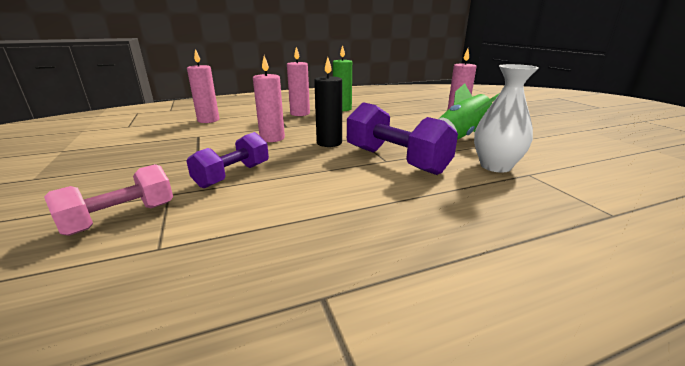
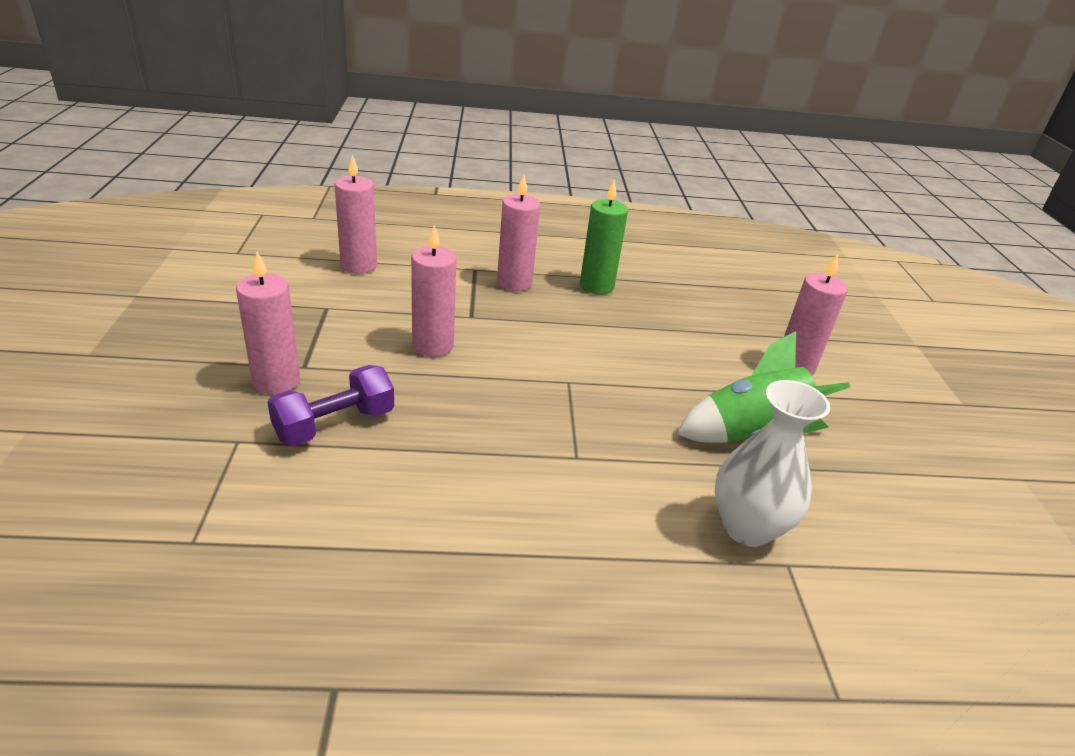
camera: 15 degrees right, 10 degrees up
pink dumbbell [44,164,173,236] -> none
black candle [314,57,342,147] -> none
purple dumbbell [347,102,458,175] -> none
none -> pink candle [236,251,300,394]

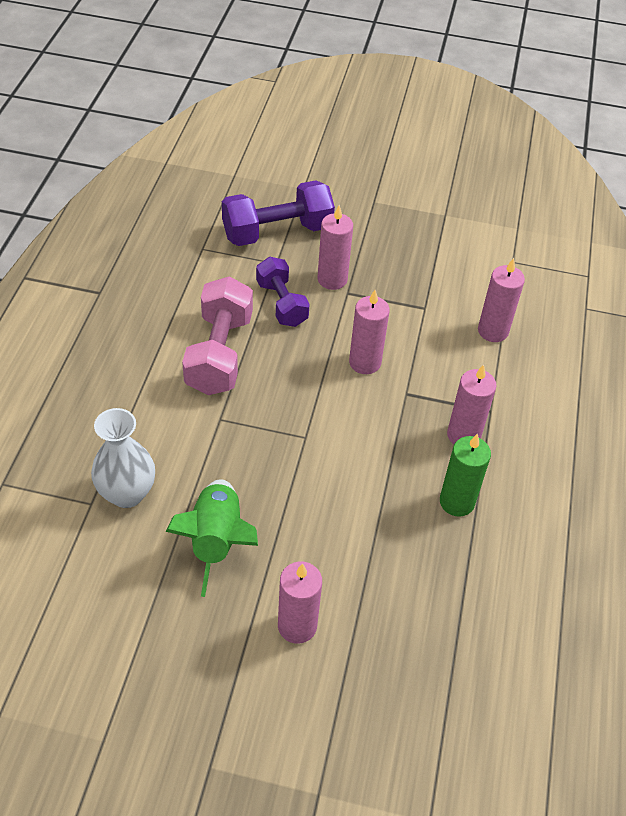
camera: 105 degrees right, 15 degrees up
none -> pink dumbbell [182,276,253,395]
none -> purple dumbbell [222,180,335,246]

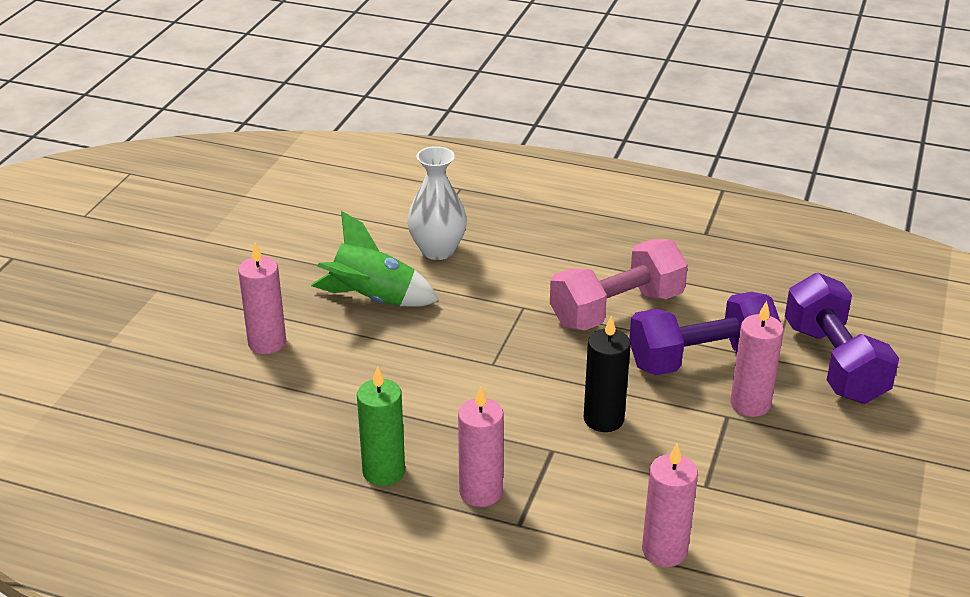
camera: 100 degrees right, 15 degrees down
pink dumbbell [182,276,253,395] -> pink dumbbell turned 45 degrees counterclockwise [550,239,688,331]
purple dumbbell [256,257,310,327] -> purple dumbbell [629,292,781,375], size x1.54
pink candle [349,290,390,374] -> black candle [584,316,631,432]

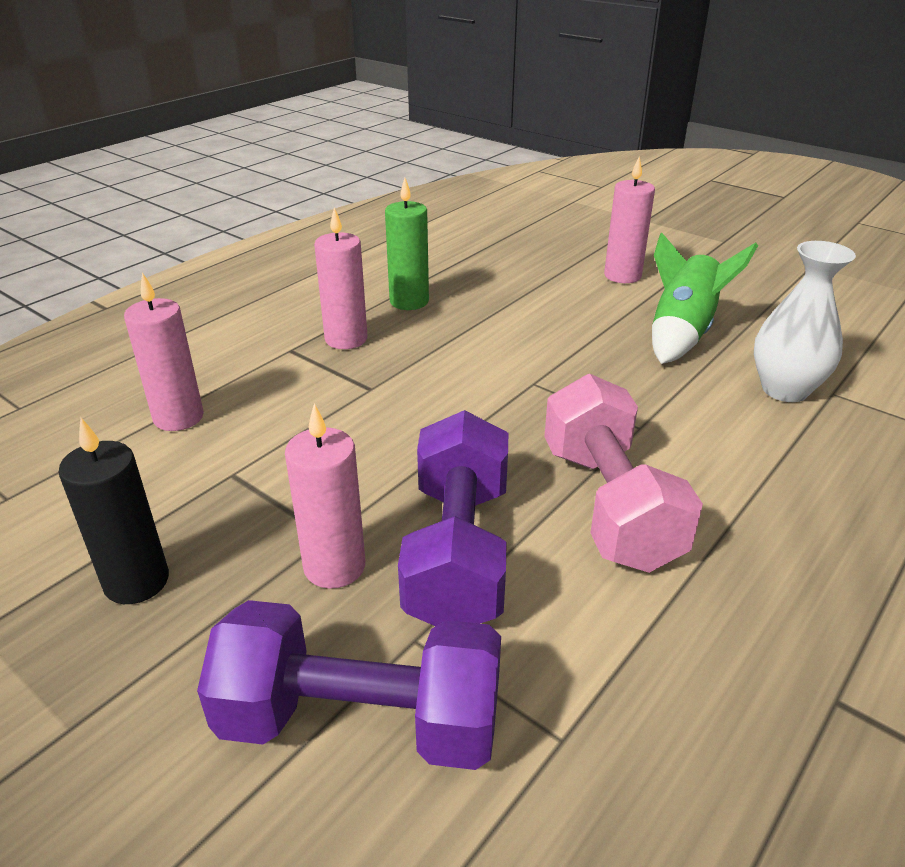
camera: 110 degrees right, 0 degrees up
black candle [584,316,631,432] -> black candle moved to [58,418,169,604]

